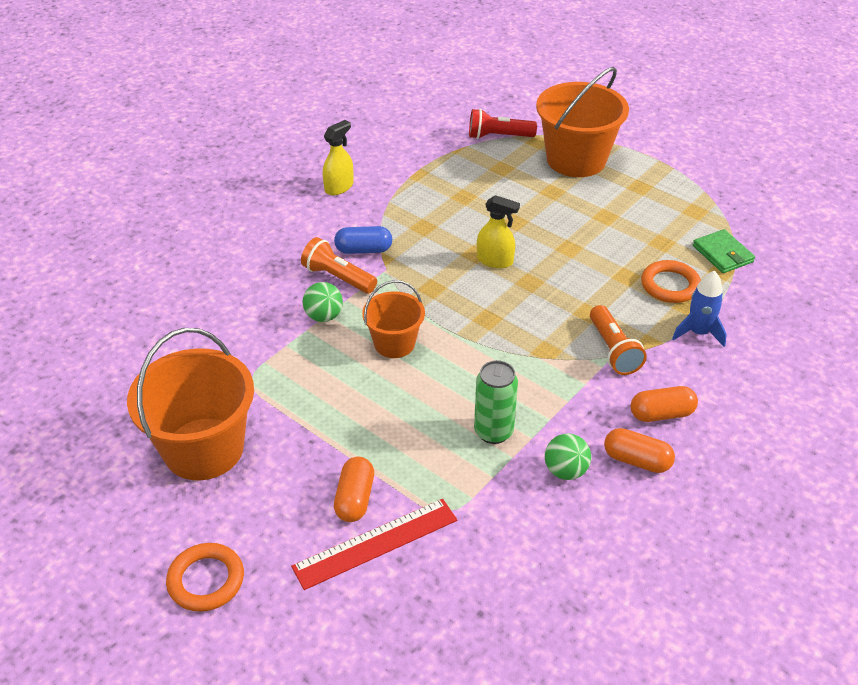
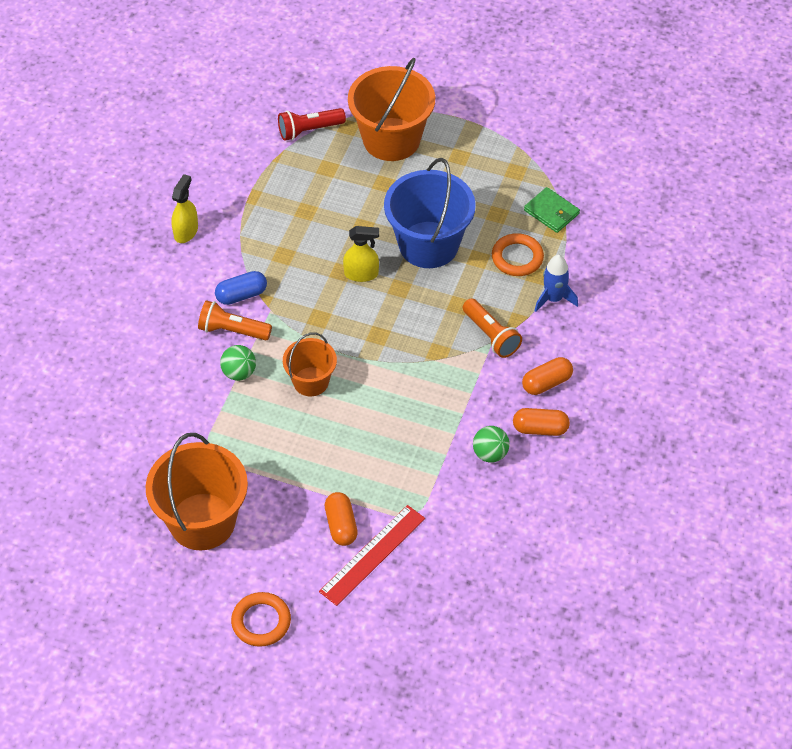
camera: 20 degrees left, 10 degrees up
green can [474,360,518,444] -> none
none -> blue bucket [384,158,476,268]

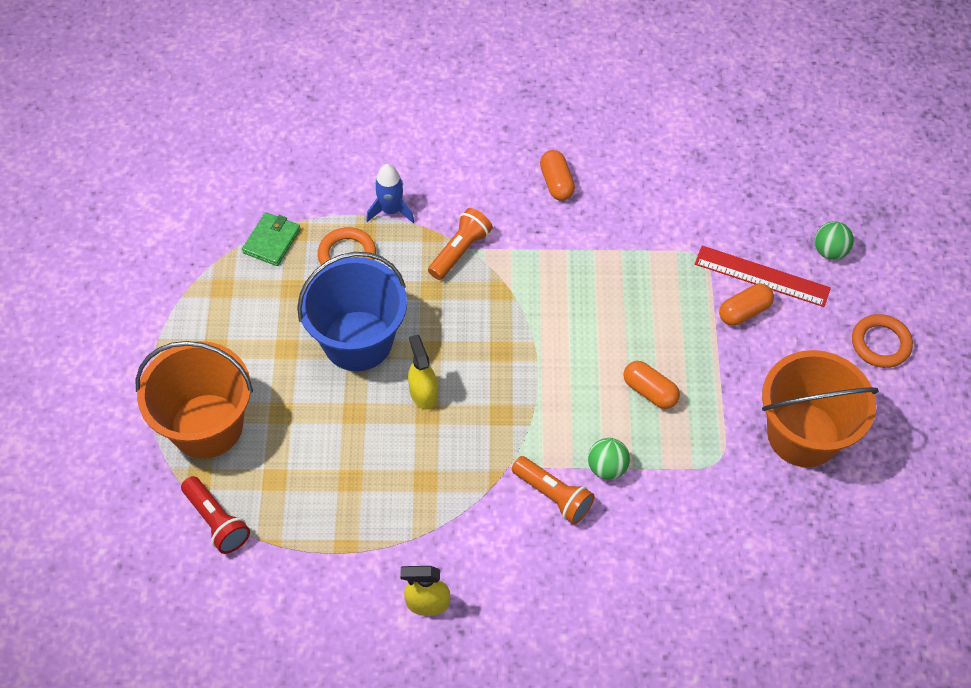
camera: 110 degrees left, 5 degrees up
orange flashlight [198,300,272,340] -> orange flashlight turned 45 degrees counterclockwise [512,456,594,524]
blue capsule [215,271,267,305] -> none
orange bucket [283,332,337,396] -> none
green ball [473,426,510,462] -> green ball moved to [814,221,854,260]
orange capsule [522,357,573,395] -> orange capsule moved to [623,361,680,409]

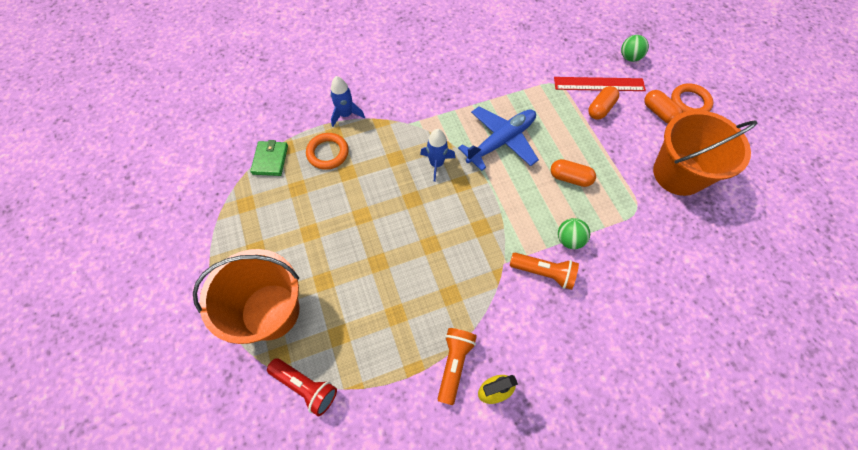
camera: 20 degrees left, 5 degrees up
blue bucket [297,252,407,371] -> none
yellow spray bottle [408,334,438,410] -> none
orange flashlight [428,208,493,280] -> orange flashlight moved to [437,328,477,405]
orange capsule [540,150,575,201] -> orange capsule moved to [644,90,683,123]
none -> blue rocket [420,129,455,182]
none -> blue plane [458,107,539,171]

